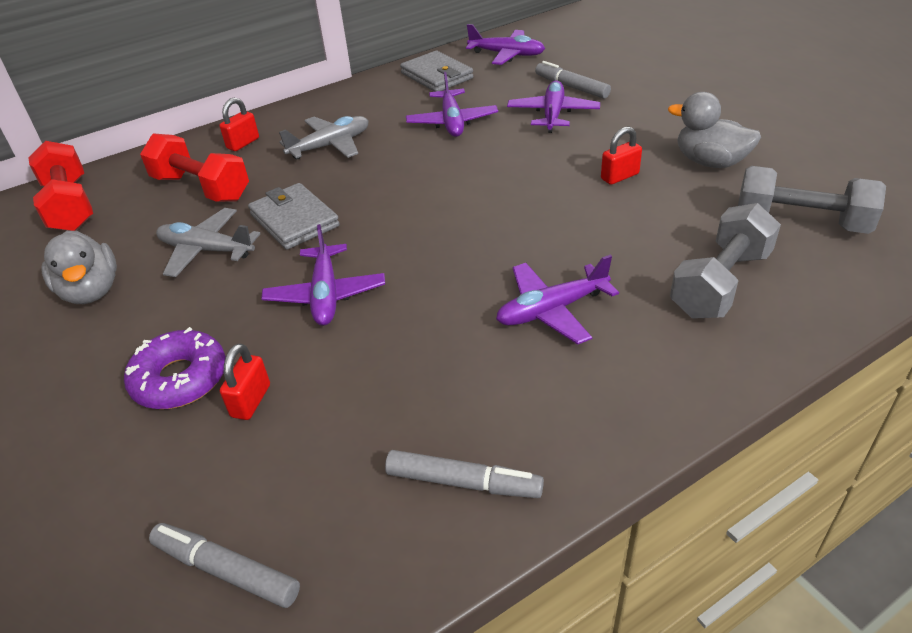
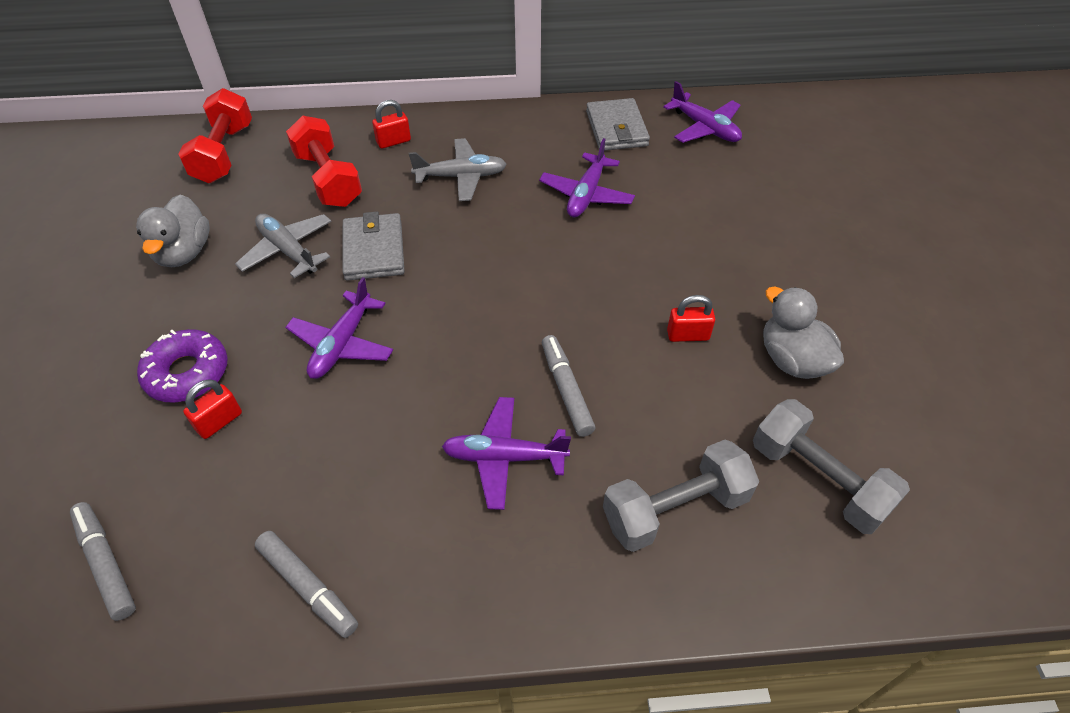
camera: 25 degrees right, 10 degrees up
purple plane [507,80,600,133] -> none
grey marker [535,61,611,99] -> grey marker moved to [542,335,595,437]

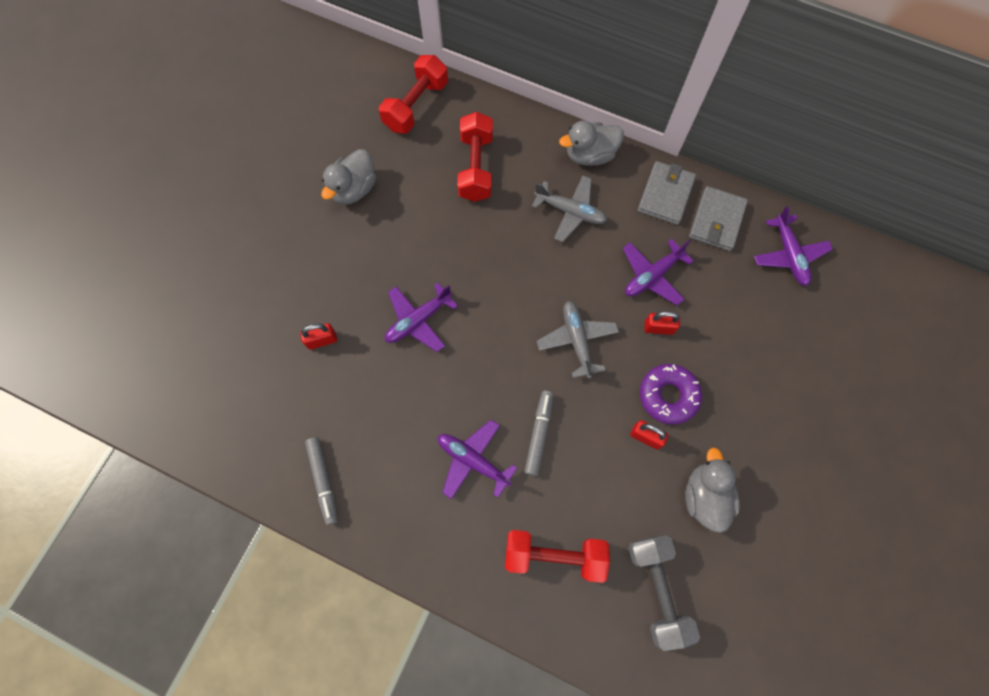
camera: 30 degrees right, 20 degrees up
grey marker [70,502,136,621] -> none
purple donut [137,329,228,403] -> purple donut moved to [640,364,702,425]
grey plane [235,214,332,278] -> grey plane moved to [537,301,619,378]
grey wallet [342,212,405,281] -> grey wallet moved to [638,161,696,225]
red padlock [372,100,411,149] -> red padlock moved to [644,312,680,335]
grey dumbbell [603,440,759,552] -> red dumbbell [505,530,610,583]
none -> grey duck [559,121,624,166]

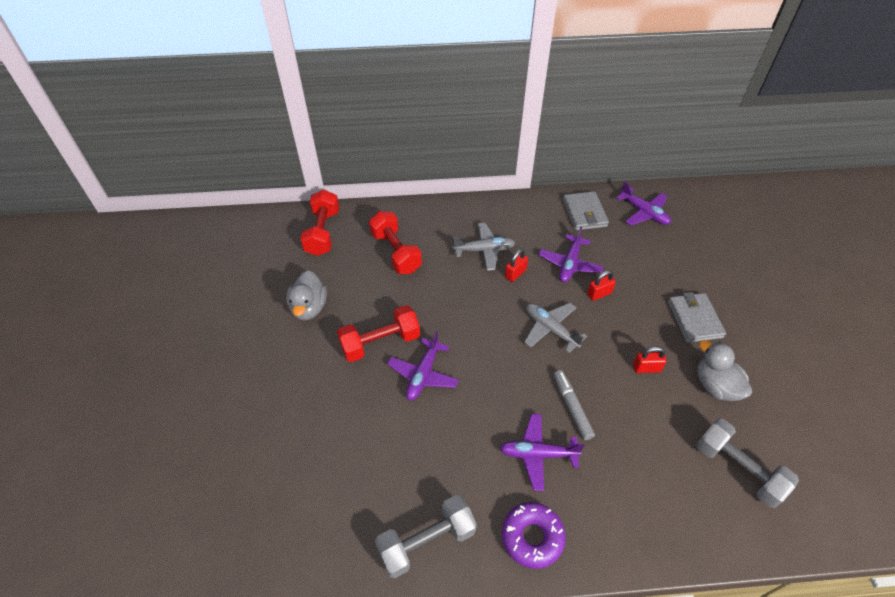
camera: 30 degrees left, 20 degrees down
red padlock [300,323,337,350] -> red padlock moved to [505,249,528,282]
grey marker [305,437,338,525] -> grey dumbbell [375,495,477,578]
red dumbbell [505,530,610,583] -> red dumbbell moved to [337,305,420,362]
grey duck [559,121,624,166] -> none
grey wallet [638,161,696,225] -> grey wallet moved to [668,292,726,343]
purple donut [640,364,702,425] -> purple donut moved to [502,502,566,569]

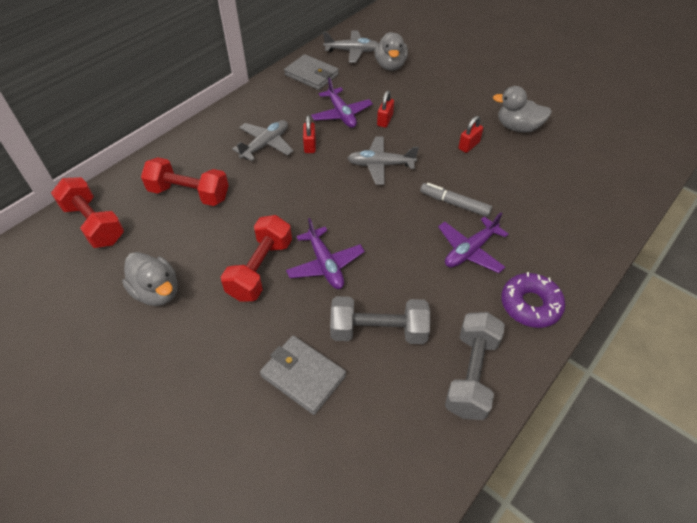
camera: 45 degrees left, 0 degrees up
purple plane [616,182,671,226] -> grey plane [323,30,379,63]
grey wallet [668,292,726,343] -> grey wallet moved to [260,335,346,415]
grey dumbbell [696,418,799,508] -> grey dumbbell moved to [330,296,430,344]
none -> grey duck [374,32,408,71]

